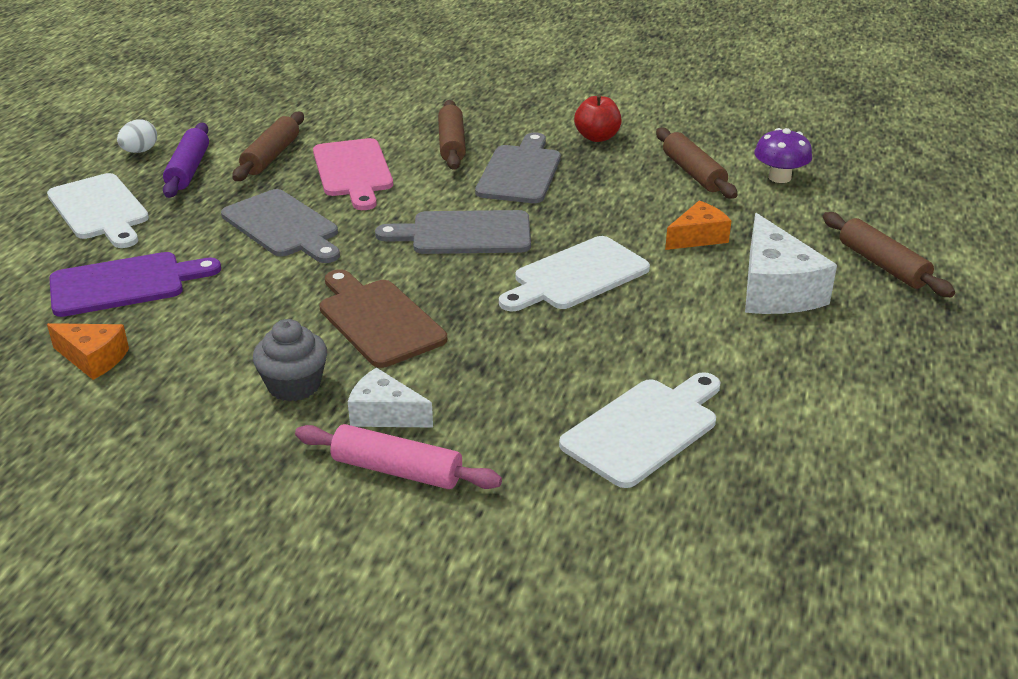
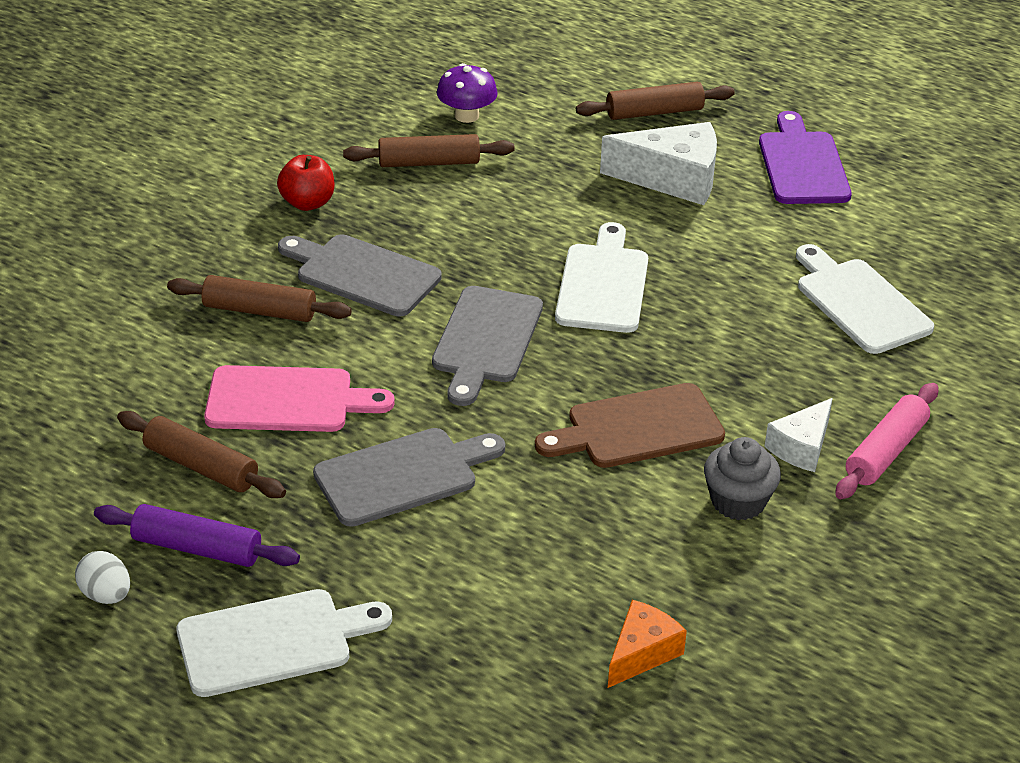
camera: 75 degrees left, 5 degrees up
purple cutting board [49,252,221,317] -> purple cutting board moved to [759,111,852,204]
white cutting board [499,236,650,311] -> white cutting board turned 150 degrees counterclockwise [555,222,648,333]
orange cheese [665,201,731,250] -> none

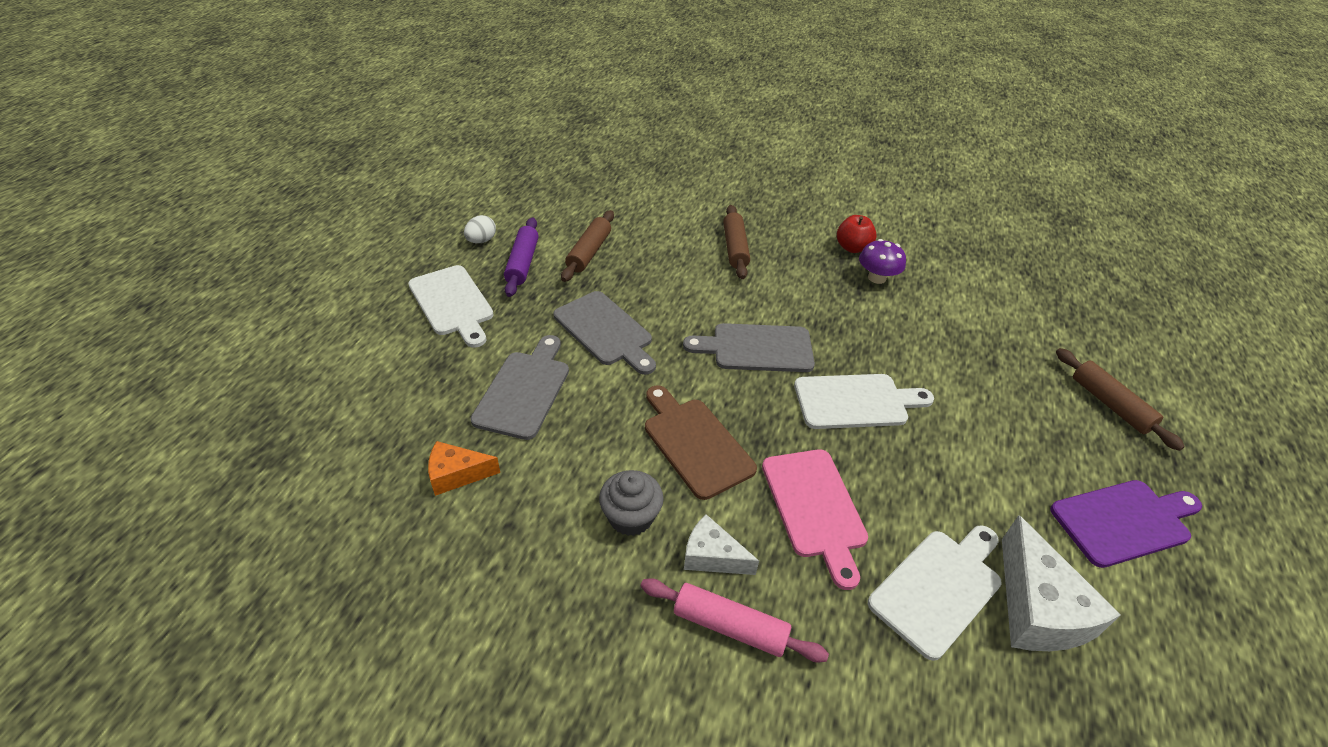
camera: 75 degrees right, 5 degrees up
pink cutting board [204,365,395,432] -> pink cutting board moved to [762,449,868,590]
grey cutting board [278,234,442,316] -> grey cutting board moved to [470,335,569,440]
brown rolling pin [343,134,515,167] -> none
purple mushroom [437,63,498,123] -> purple mushroom moved to [859,239,906,284]
white cheese [600,122,717,205] -> white cheese moved to [1002,515,1121,651]
orange cheese [608,600,687,688] -> orange cheese turned 150 degrees clockwise [428,441,500,496]

